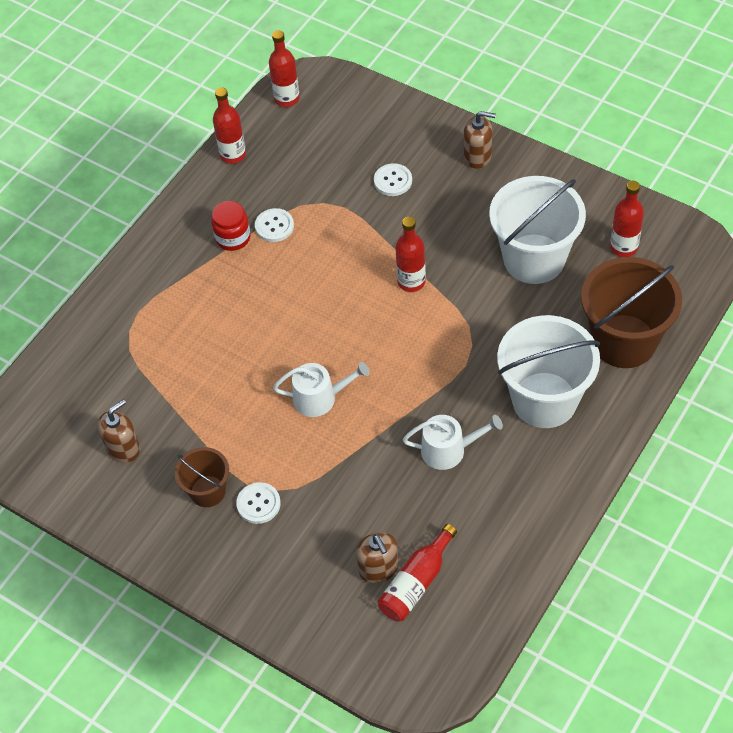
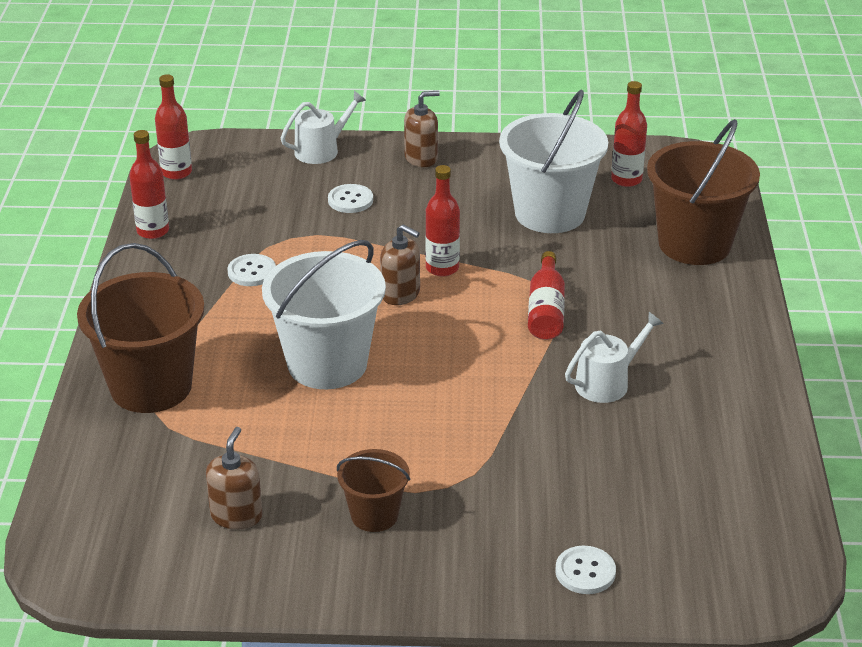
camera: 35 degrees left, 20 degrees down
red jar [211,201,251,251] -> none
white button [236,482,281,524] -> white button moved to [555,546,616,594]
white watering can [273,362,369,417] -> white watering can moved to [281,91,366,164]
brown soap dispenser [356,532,399,584] -> brown soap dispenser moved to [380,224,420,305]
red bottle [377,524,457,621] -> red bottle moved to [528,251,565,340]
white bucket [497,315,600,428] -> white bucket moved to [262,240,386,389]
none -> brown bucket [77,243,205,413]

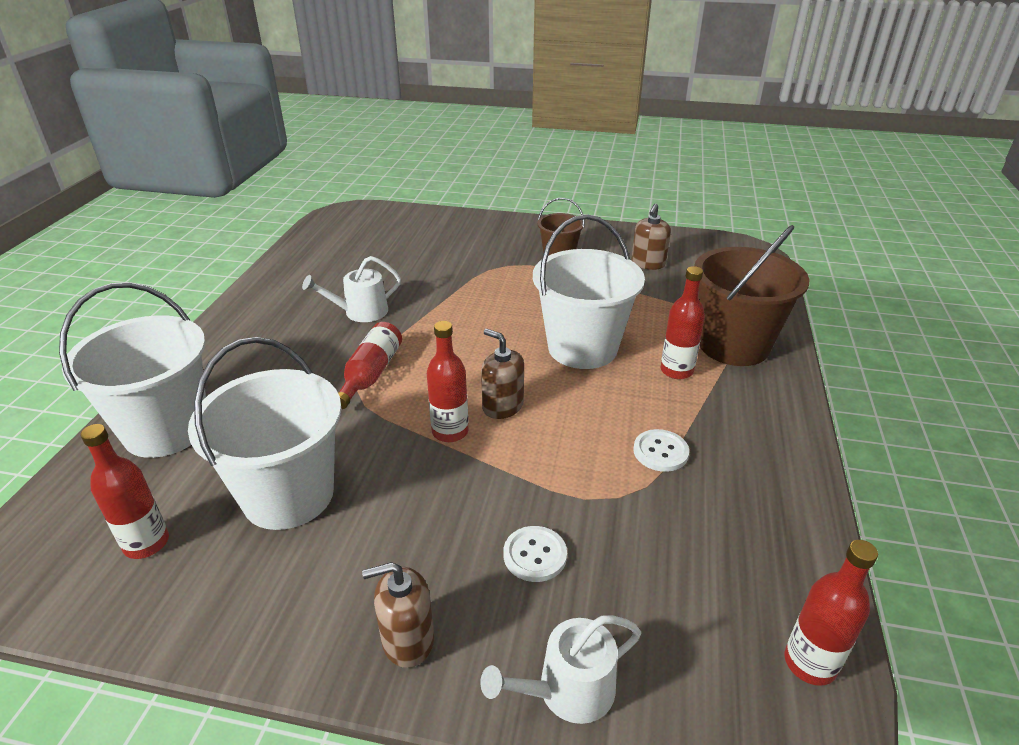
camera: 170 degrees left, 0 degrees up
red bottle [129,130,169,239] -> red bottle moved to [660,266,705,379]
white button [555,546,616,594] -> none
brown bucket [647,119,760,265] -> white bucket [59,282,206,458]

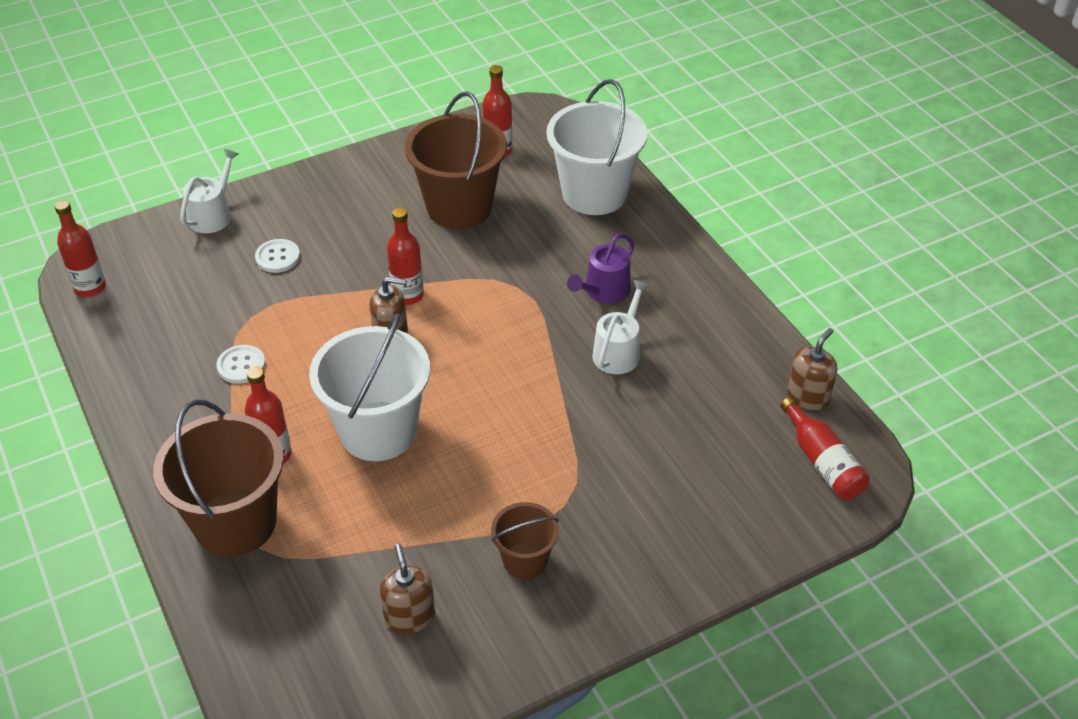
camera: 140 degrees right, 10 degrees up
white bucket [188,337,341,530] -> brown bucket [405,91,507,229]
red bottle [338,322,402,409] -> red bottle moved to [780,397,870,500]
brown soap dispenser [362,562,434,668] -> brown soap dispenser moved to [787,328,837,410]
none -> purple watering can [567,233,635,303]

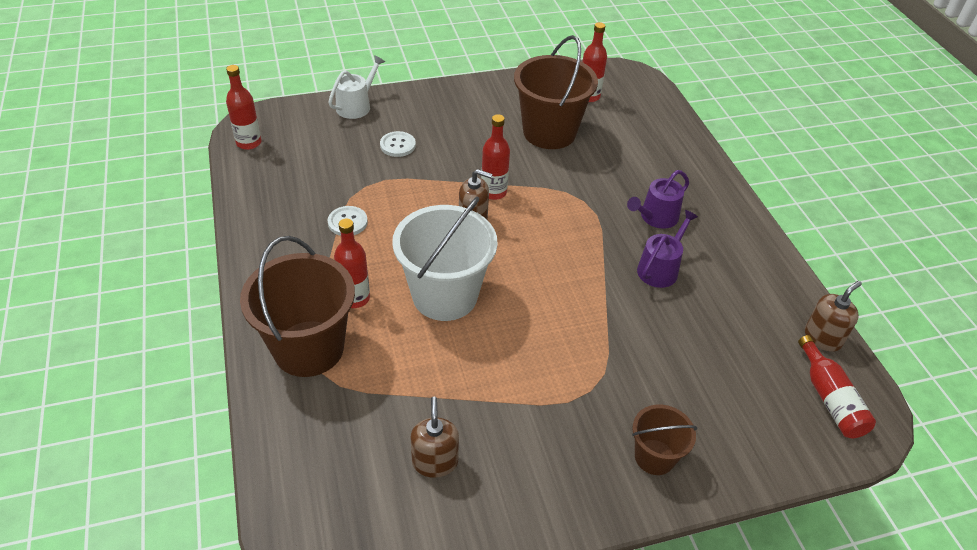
camera: 10 degrees right, 0 degrees up
brown bucket [491,502,559,579] -> brown bucket moved to [632,405,698,475]
white bucket [547,79,648,215] -> none
white watering can [592,280,650,374] -> purple watering can [637,210,698,288]

